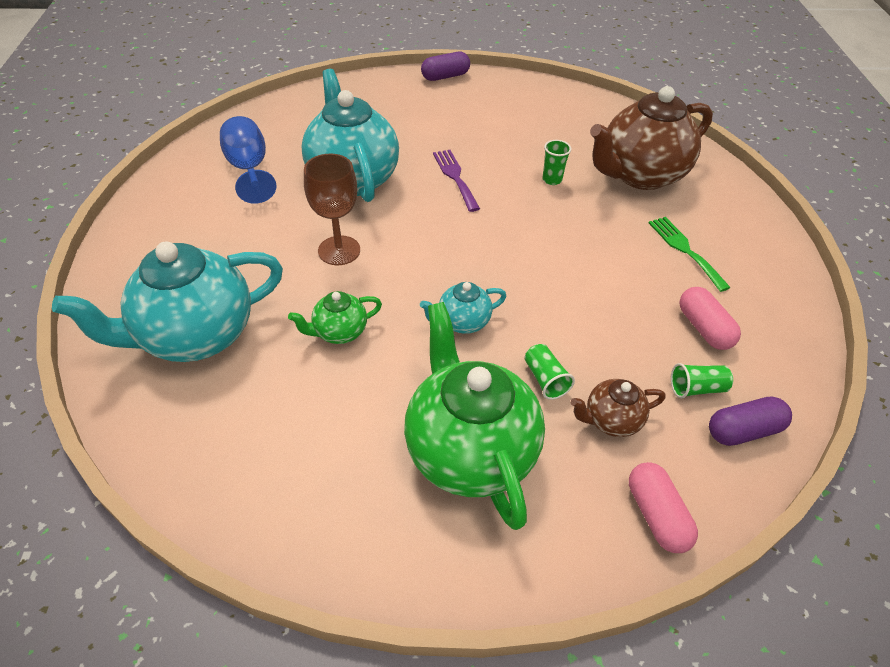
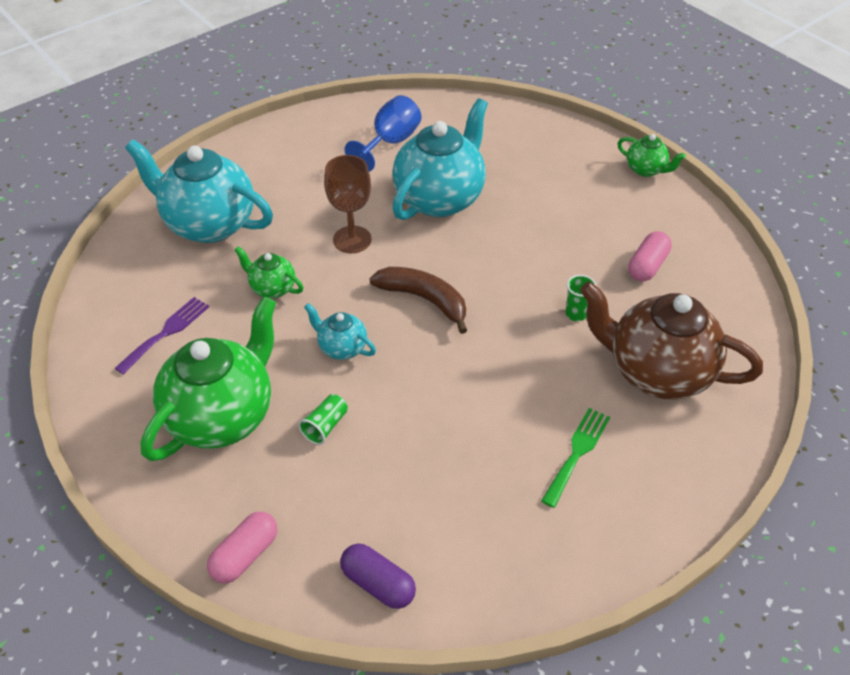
camera: 55 degrees right, 0 degrees up
purple capsule [421,52,470,81] -> green teapot [618,134,686,177]
purple fork [433,150,480,212] -> purple fork moved to [115,297,209,375]
brown teapot [571,379,665,437] -> none
green cup [671,363,733,398] -> none
pink capsule [679,287,741,350] -> pink capsule moved to [628,231,672,282]
none -> brown banana [369,267,467,334]

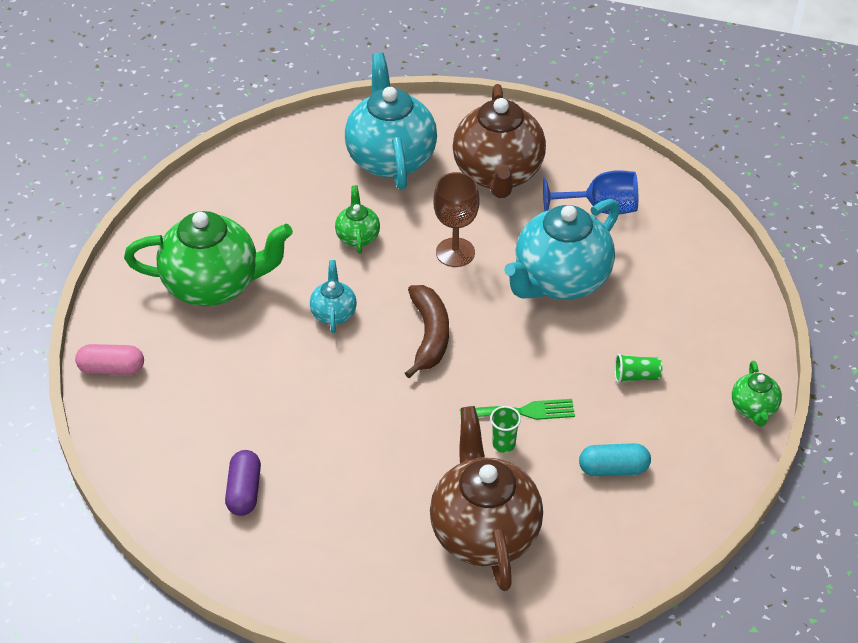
camera: 55 degrees right, 0 degrees up
purple fork [115,297,209,375] -> none
green cup [298,394,348,445] -> green cup moved to [615,354,662,383]
purple capsule [340,543,416,609] -> purple capsule moved to [225,450,261,516]
turquoise teapot [392,98,488,220] -> turquoise teapot turned 135 degrees clockwise [504,199,620,300]
green fork [541,408,610,508] -> green fork moved to [460,399,575,420]
pink capsule [628,231,672,282] -> turquoise capsule [579,443,651,476]
none -> brown teapot [453,84,546,198]

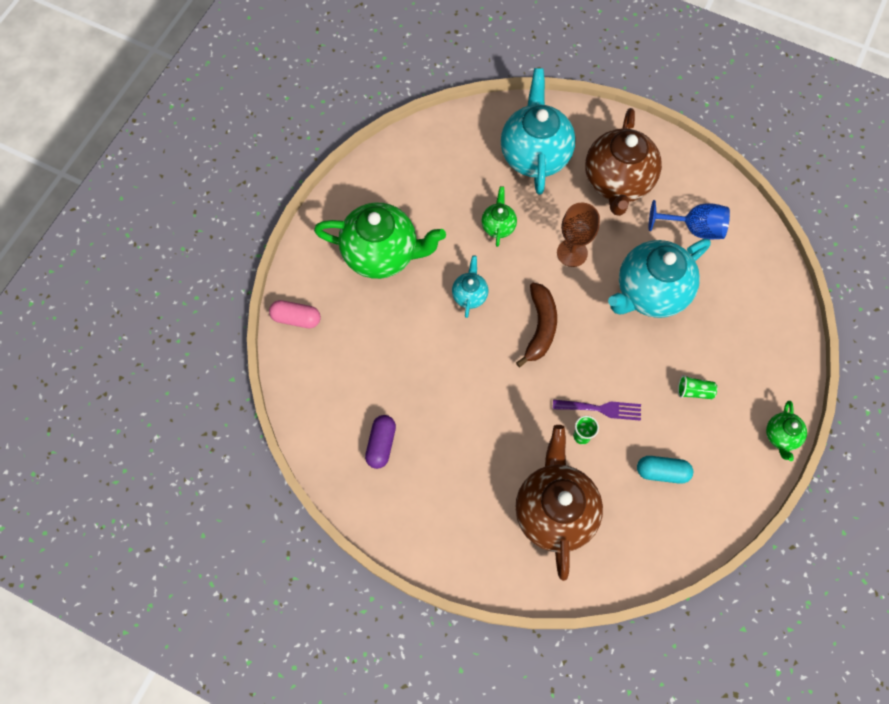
camera: 10 degrees right, 20 degrees up
green fork [460,399,575,420] -> purple fork [553,400,641,421]

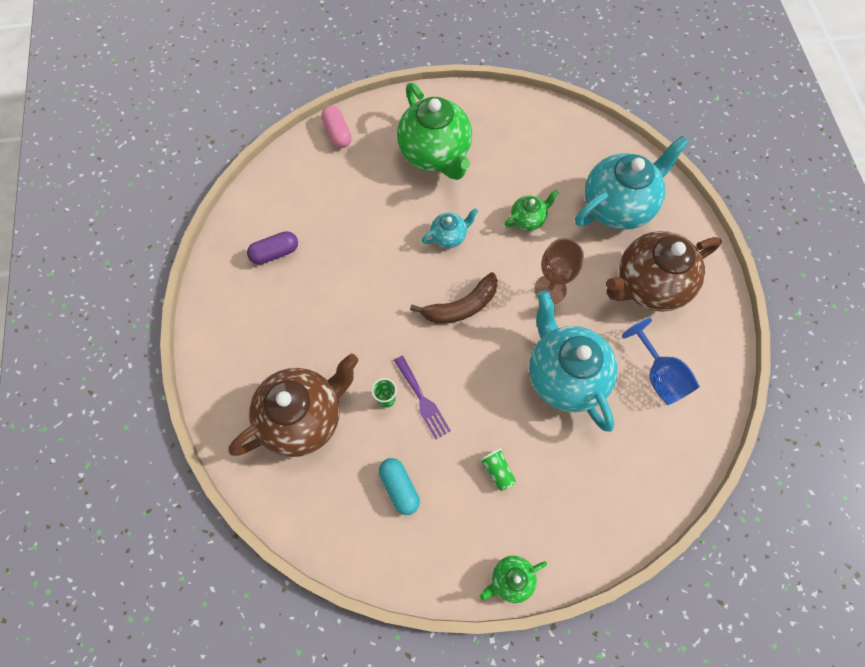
camera: 55 degrees right, 0 degrees up
turquoise teapot [608,239,711,318] -> turquoise teapot turned 45 degrees clockwise [529,290,617,432]

